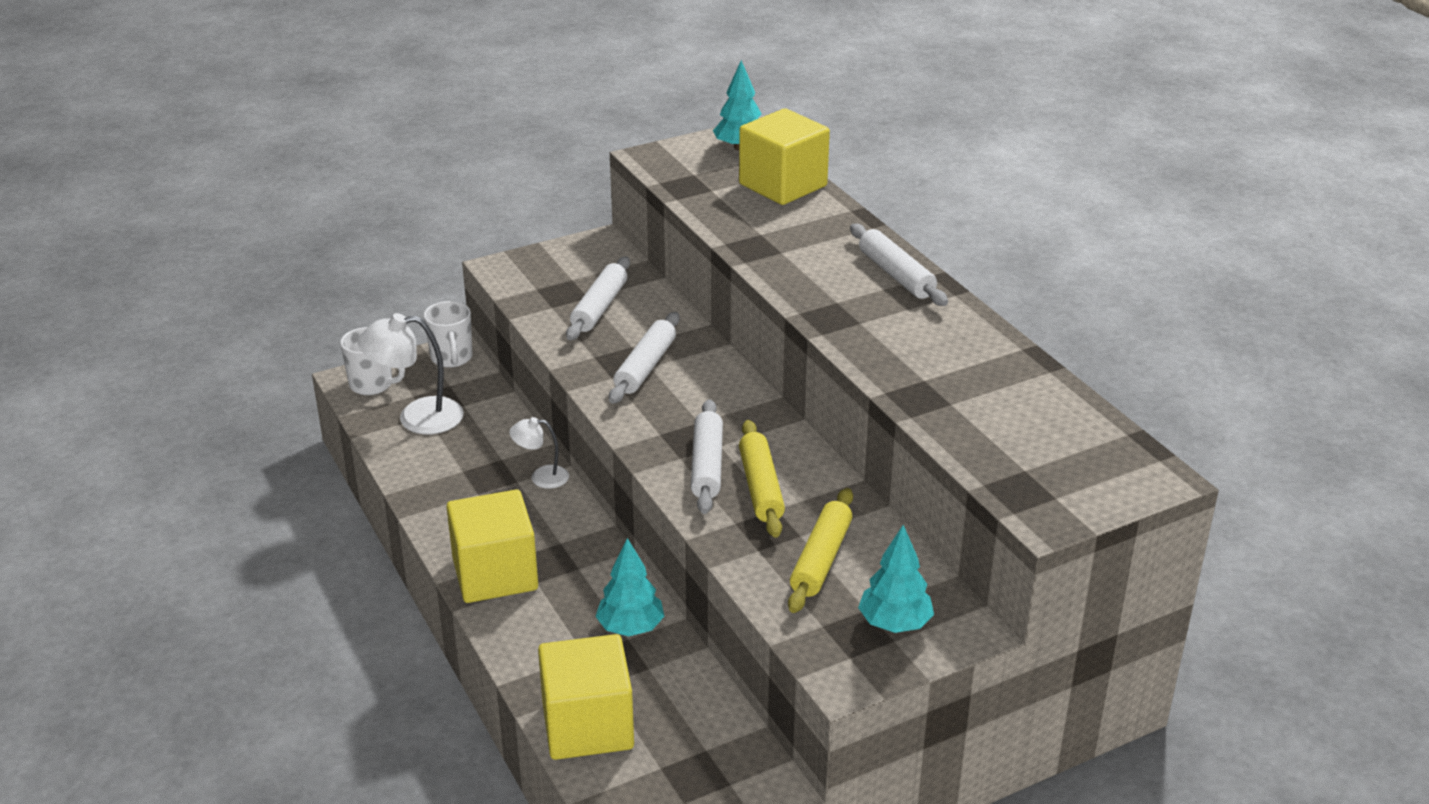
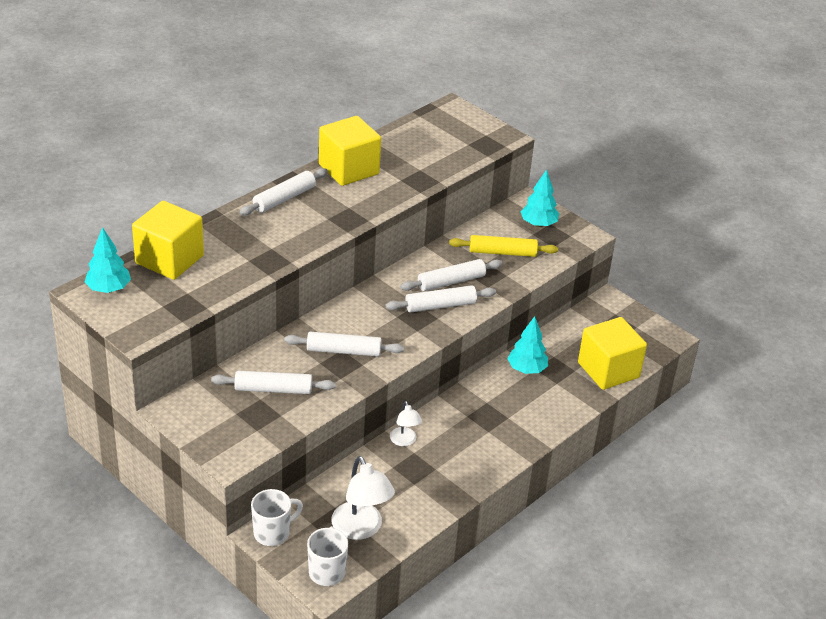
camera: 110 degrees left, 5 degrees up
yellow cube [446,490,538,603] -> yellow cube moved to [319,116,381,186]
yellow rolling pin [739,420,785,538] -> white rolling pin [400,259,503,291]

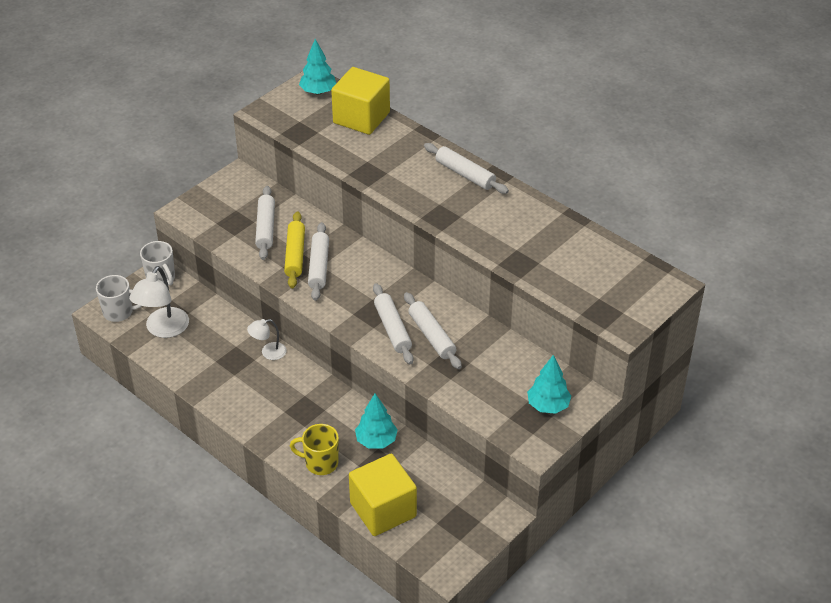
camera: 90 degrees right, 5 degrees up
yellow cube [319,116,381,186] -> none
white lamp [331,456,395,540] -> white lamp turned 45 degrees counterclockwise [129,266,189,338]
yellow rolling pin [449,235,558,257] -> yellow rolling pin moved to [284,211,305,288]
none -> yellow mug [290,424,339,475]

